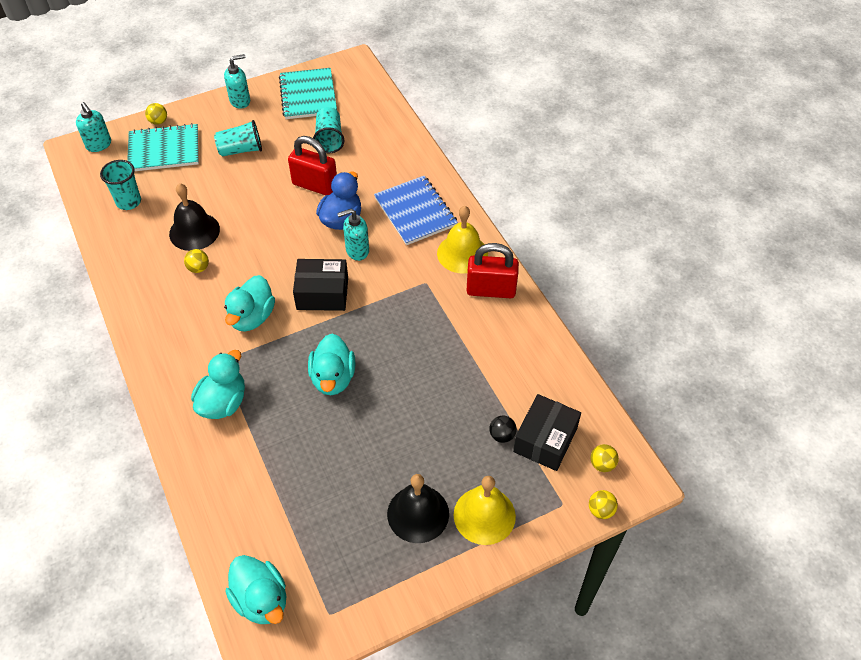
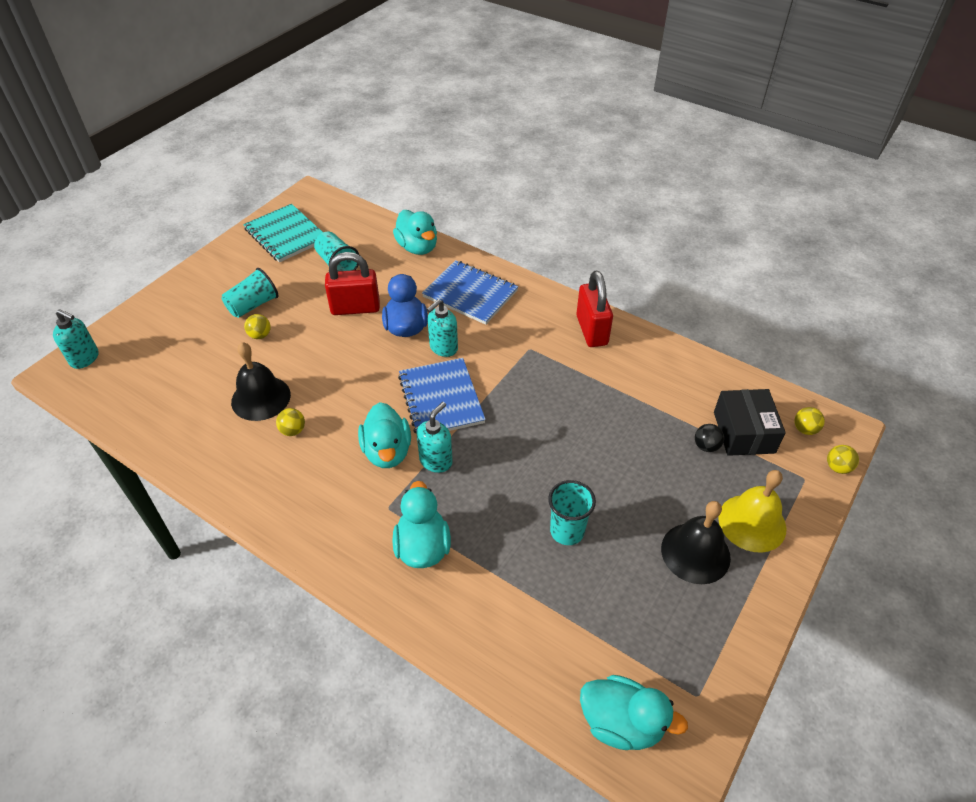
camera: 30 degrees left, 5 degrees down
turquoise cup [100,160,141,210] -> turquoise cup moved to [548,480,596,545]
turquoise notebook [127,123,199,171] -> none
yellow ball [145,103,167,125] -> yellow ball moved to [244,314,271,339]
turquoise soap dispenser [224,54,250,109] -> turquoise soap dispenser moved to [417,402,453,473]
black box [293,259,348,311] -> blue notebook [398,358,486,434]
turquoise duck [308,334,355,395] -> turquoise duck moved to [393,210,437,255]
yellow bell [437,206,488,274] -> none
red padlock [467,243,519,298] -> red padlock turned 75 degrees counterclockwise [576,271,613,347]

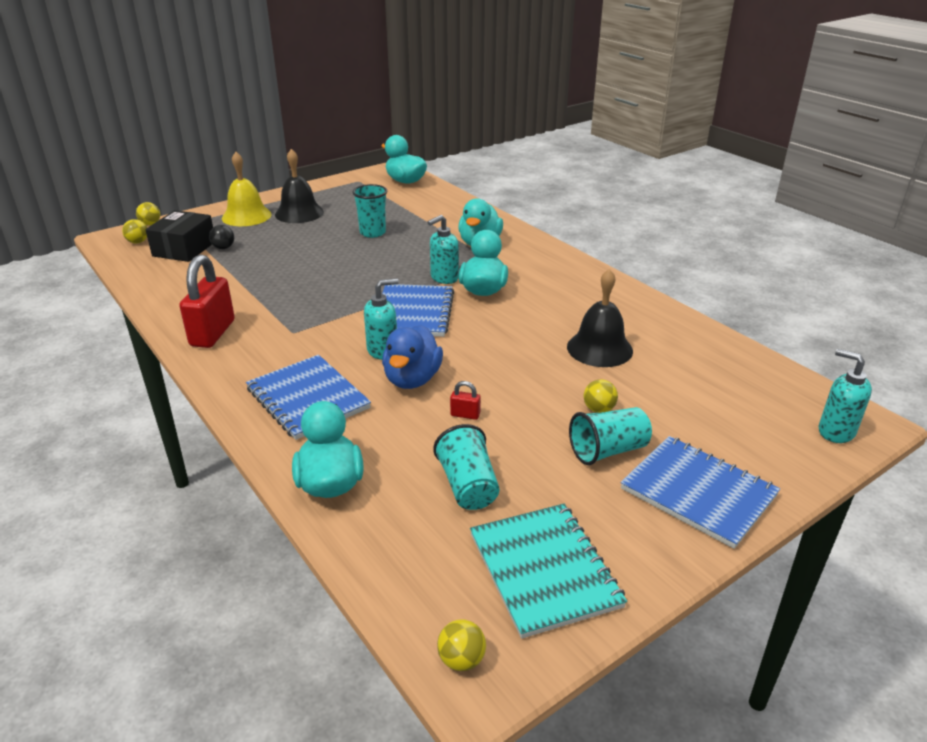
camera: 160 degrees left, 15 degrees down
yellow ball [276,408,305,436] -> yellow ball moved to [437,619,486,671]
red padlock [325,252,380,315] -> red padlock [450,381,481,420], size x0.42
none -> blue notebook [621,436,780,549]

